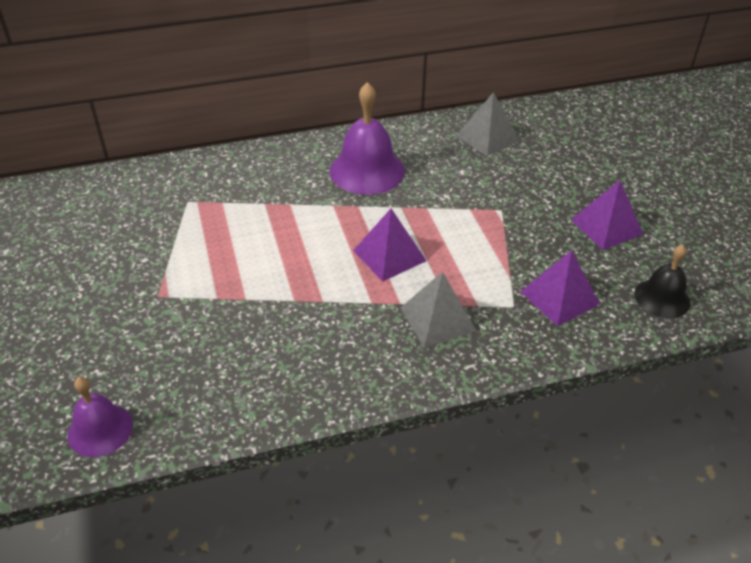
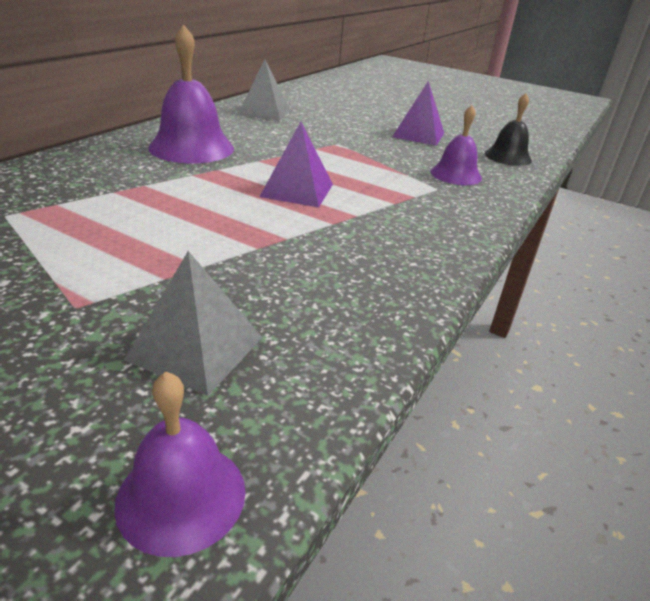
camera: 45 degrees left, 10 degrees down
grey pyramid [401,272,477,348] -> grey pyramid moved to [124,251,263,396]
purple pyramid [520,250,600,326] -> purple bell [430,105,482,185]

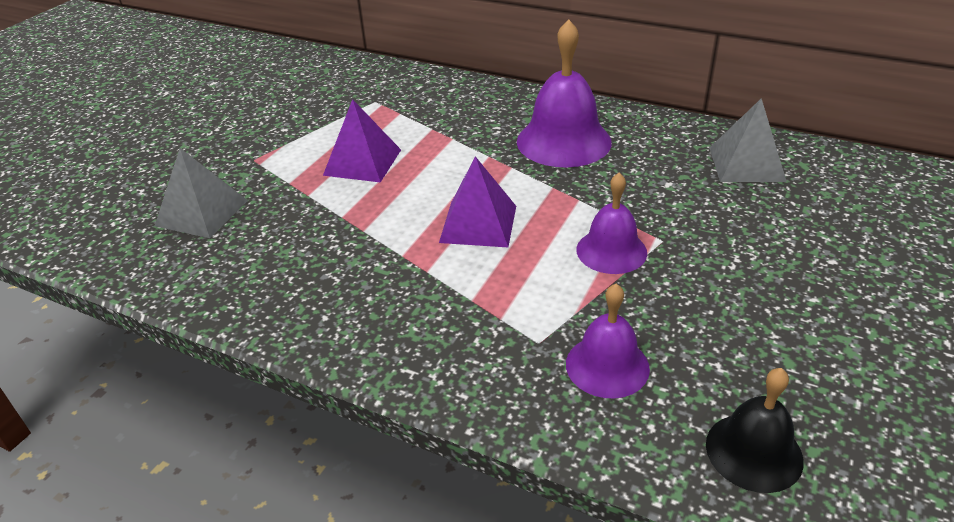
camera: 90 degrees right, 5 degrees up
purple bell [114,372,246,557] -> purple bell moved to [576,173,647,274]
purple pyramid [392,81,444,146] -> purple pyramid moved to [323,99,401,183]

